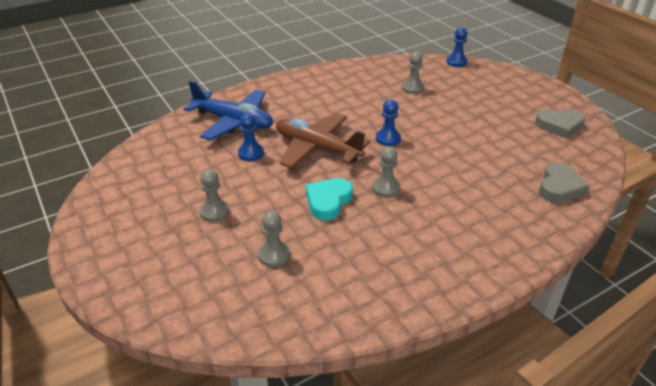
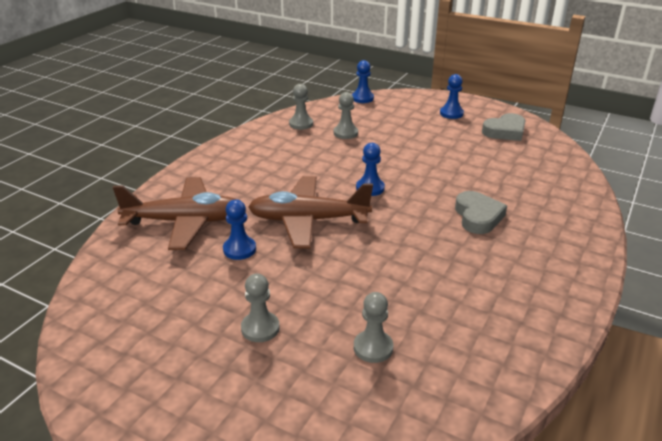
camera: 30 degrees left, 5 degrees down
blue plane [184,81,273,141] -> brown plane [113,177,237,250]
turquoise heart [306,178,353,220] -> none
grey pawn [372,146,400,197] -> grey pawn moved to [289,84,313,130]
grey heart [539,162,590,203] -> grey heart moved to [455,191,507,234]
none -> blue pawn [440,74,464,119]

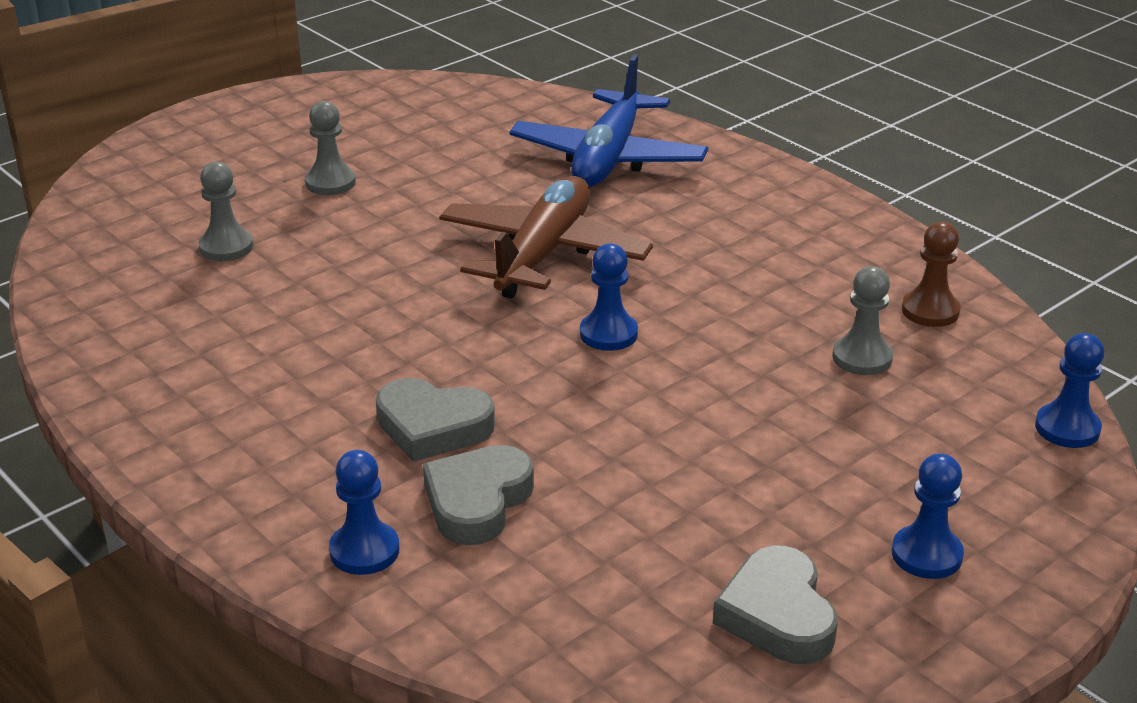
camera: 110 degrees right, 0 degrees up
brown plane [113,177,237,250] -> blue plane [509,54,708,187]
blue pawn [223,200,256,260] -> blue pawn moved to [329,450,400,575]
grey pawn [289,84,313,130] -> brown pawn [902,222,960,327]
none -> grey heart [423,445,534,545]

